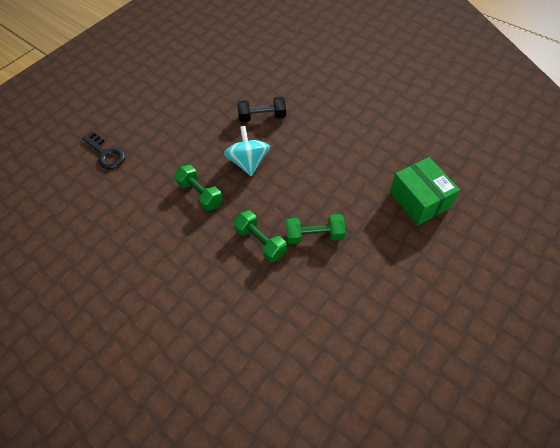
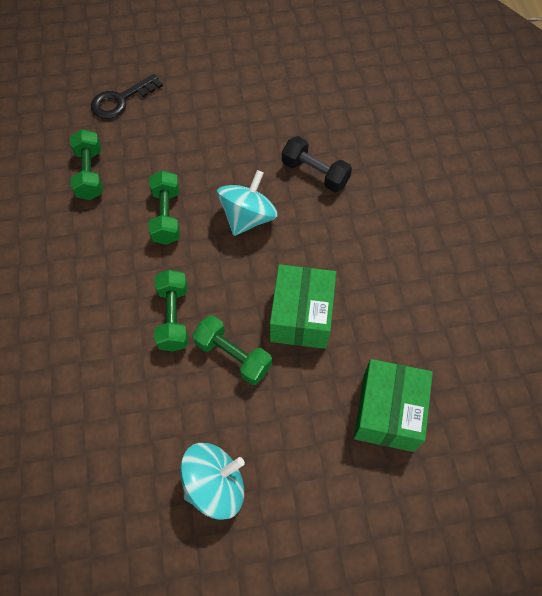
camera: 35 degrees right, 5 degrees up
black key [82,132,125,169] -> black key turned 60 degrees clockwise [91,74,163,119]
none -> green dumbbell [70,129,103,200]
none -> turquoise spinning top [180,443,245,520]
none -> green box [270,264,336,349]

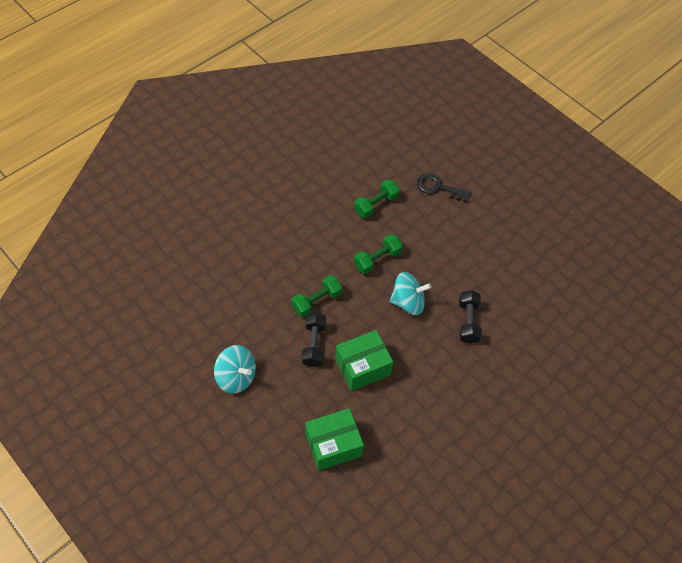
camera: 55 degrees right, 5 degrees down
green dumbbell [192,315,272,385] -> black dumbbell [302,312,326,367]

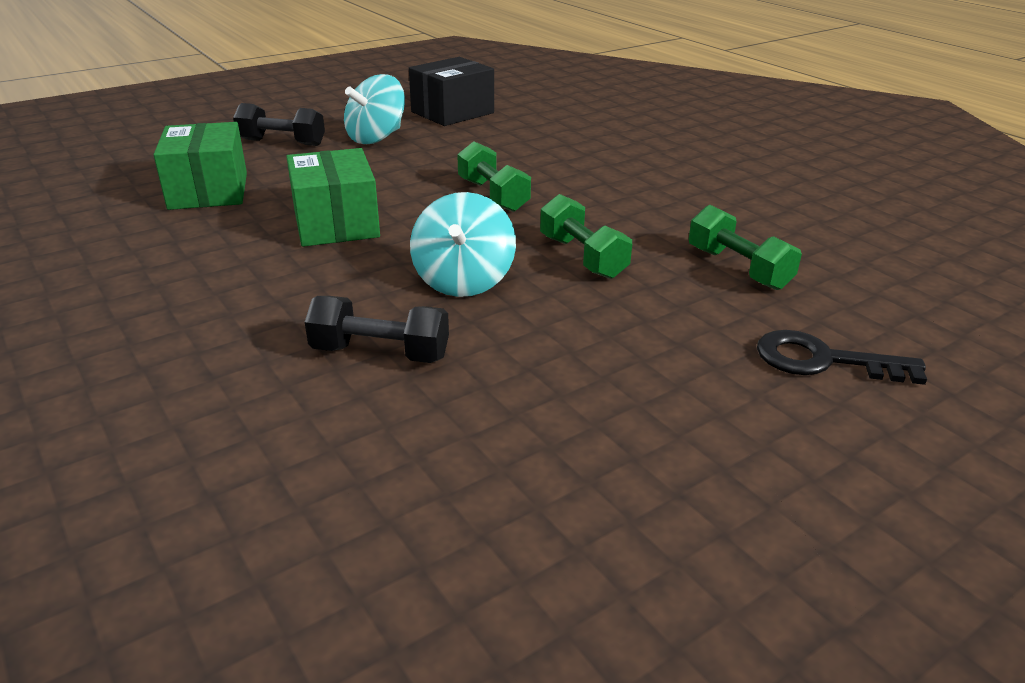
camera: 100 degrees right, 25 degrees down
black dumbbell [302,312,326,367] -> black dumbbell moved to [233,103,325,146]
black key [417,173,471,203] -> black key turned 105 degrees counterclockwise [757,330,927,385]
none -> black box [409,57,494,126]

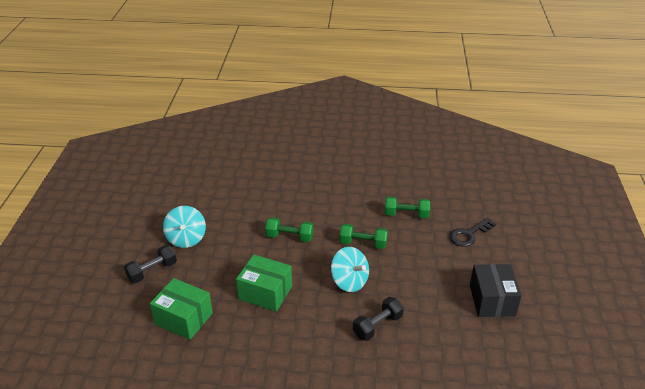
camera: 50 degrees left, 5 degrees up
black box [409,57,494,126] -> black box moved to [470,264,522,317]

